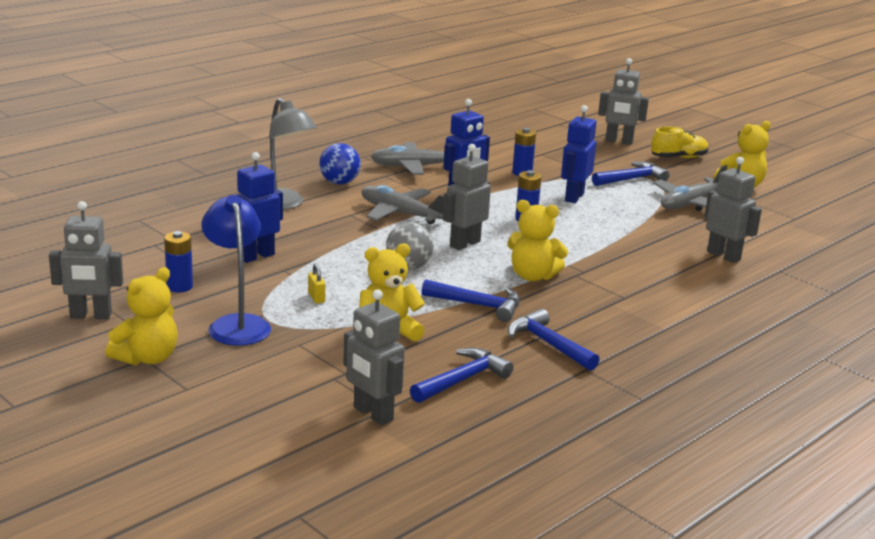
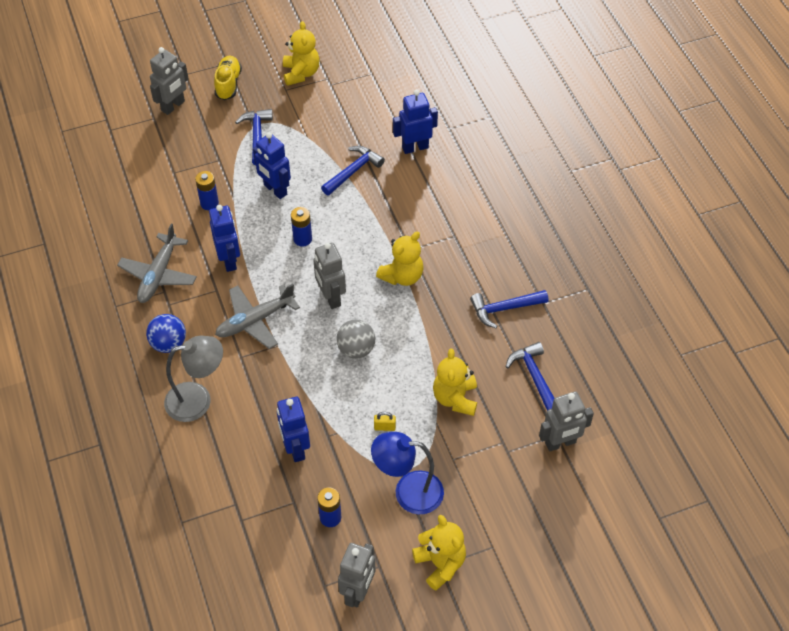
camera: 65 degrees left, 30 degrees up
blue hammer [422,279,520,322] -> blue hammer moved to [321,146,385,195]
grey plane [654,165,727,211] -> none
grey robot [704,157,762,263] -> blue robot [393,90,438,154]

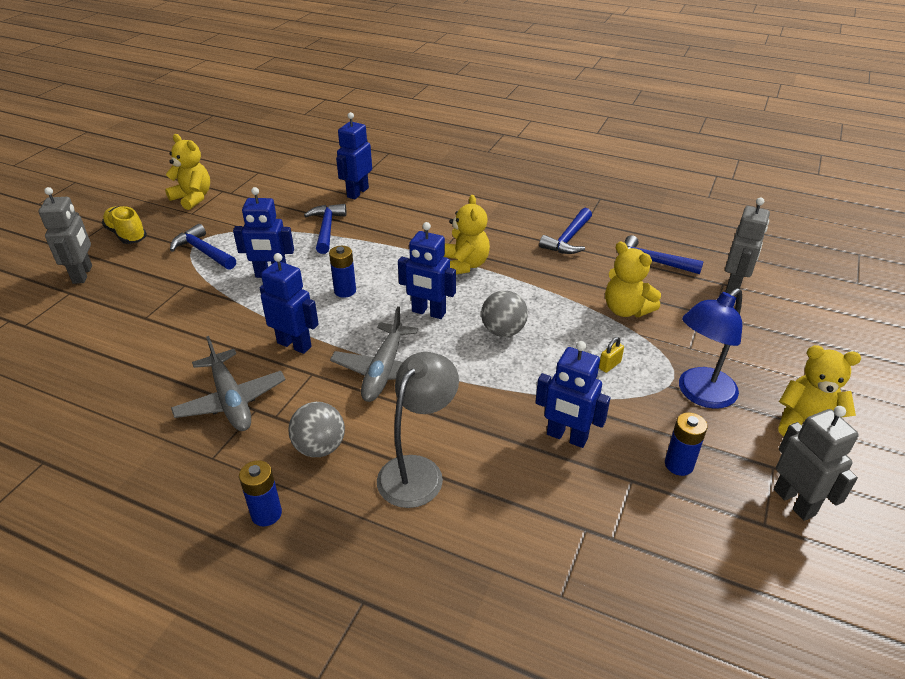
camera: 45 degrees left, 15 degrees down
blue ball [146,314,186,353] -> grey ball [288,402,345,457]
blue battery [195,171,219,210] -> blue battery moved to [239,460,282,526]
grey robot [313,243,346,309] -> blue robot [398,222,456,319]

